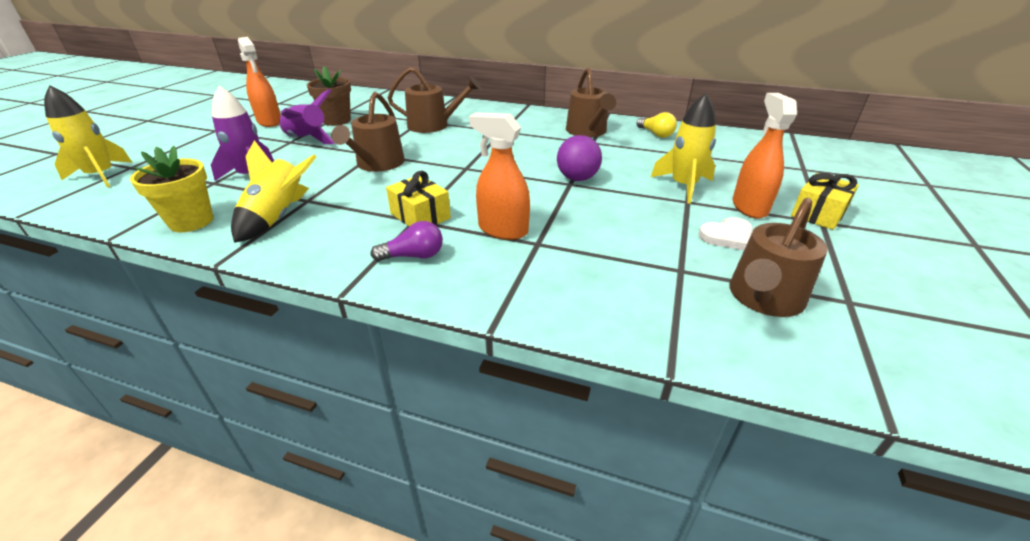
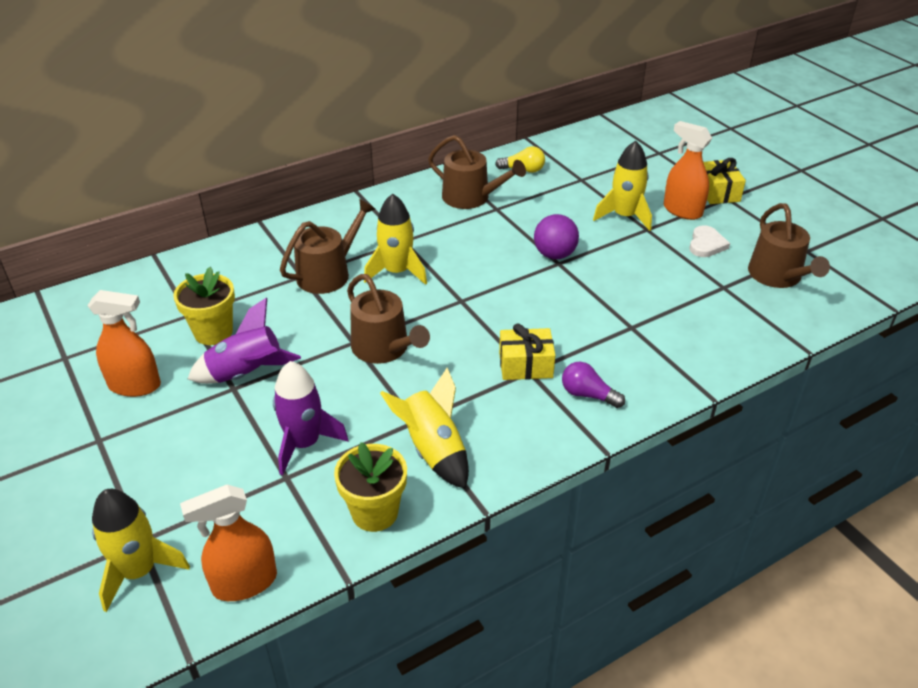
camera: 50 degrees left, 5 degrees up
brown flower pot [307,66,351,126] -> yellow flower pot [173,267,235,345]
purple light bulb [371,221,443,261] -> purple light bulb turned 90 degrees counterclockwise [562,362,625,408]
orange spray bottle [469,112,530,240] -> orange spray bottle moved to [180,485,277,601]
none -> yellow rocket [364,194,427,285]

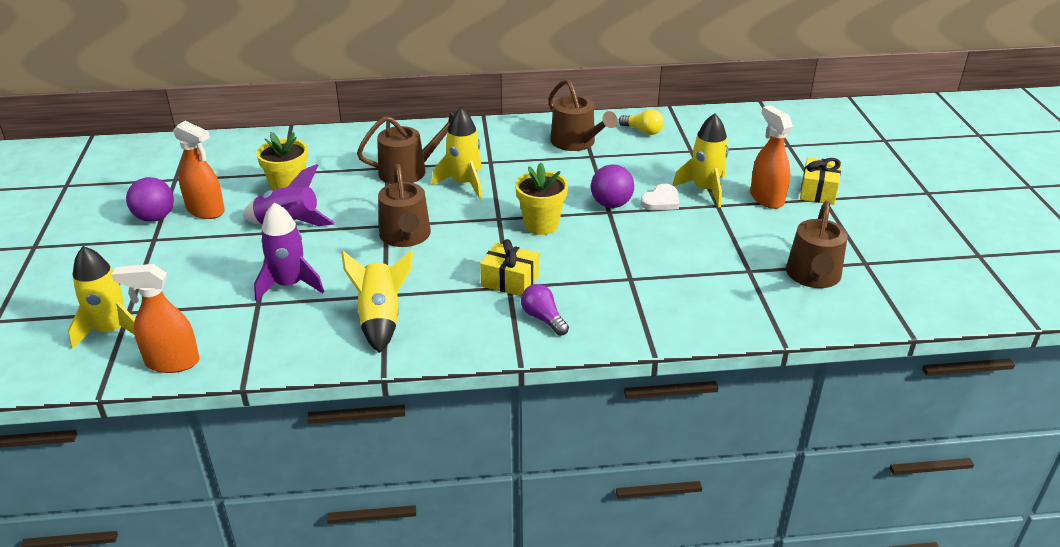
camera: 25 degrees right, 5 degrees down
yellow flower pot [334,442,407,532] -> yellow flower pot moved to [515,162,568,235]
white heart [689,225,730,257] -> white heart moved to [640,184,679,211]
none -> purple ball [126,177,174,222]

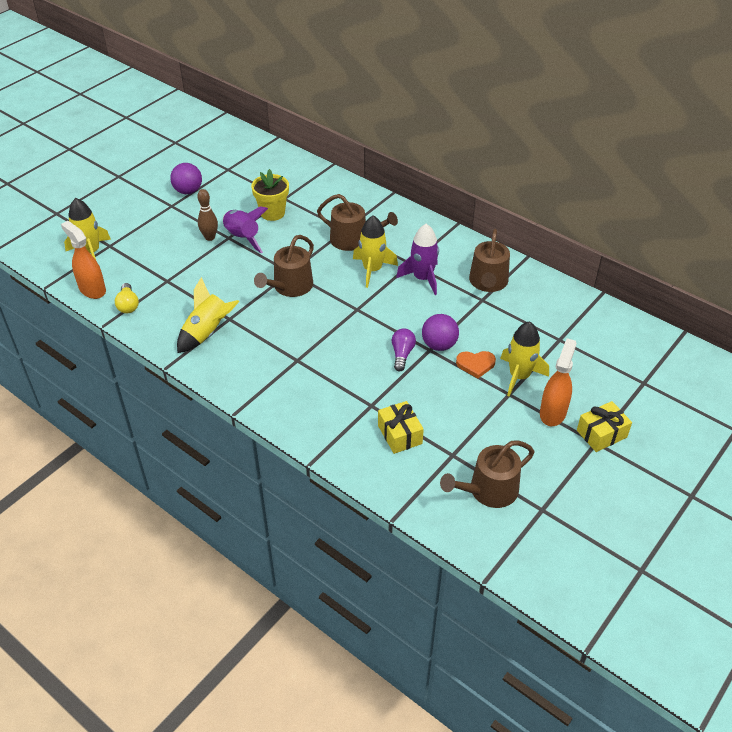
camera: 45 degrees right, 10 degrees up
orange spray bottle [173,121,225,219] -> none
purple rocket [254,202,324,301] -> purple rocket moved to [396,224,439,295]
yellow gift [480,239,539,296] -> yellow gift moved to [378,401,424,454]
yellow flower pot [515,162,568,235] -> none
purple light bulb [521,284,569,336] -> purple light bulb moved to [392,328,416,371]
yellow light bulb [619,109,664,135] -> yellow light bulb moved to [115,283,139,313]
white heart [640,184,679,211] -> orange heart [456,351,496,378]
none -> brown bowling pin [197,189,218,241]

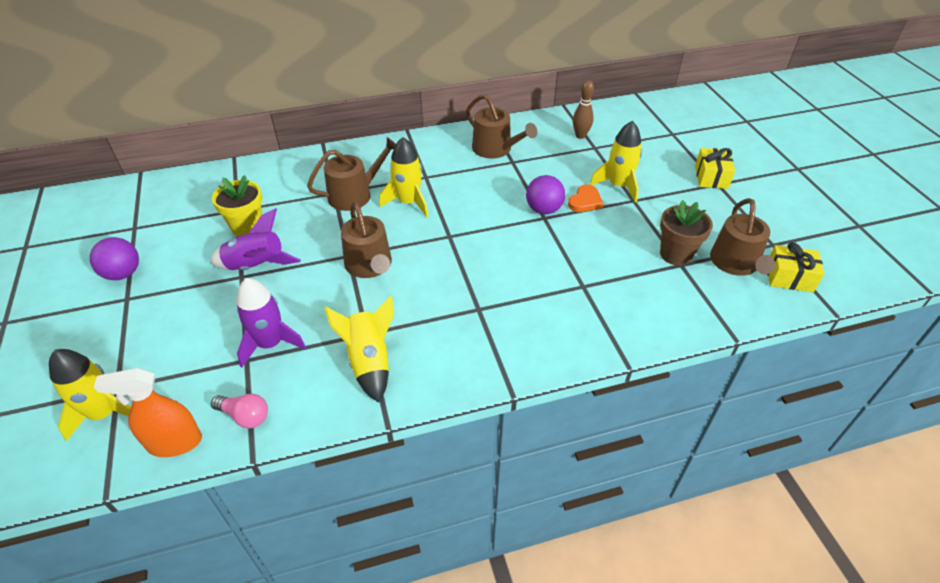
camera: 55 degrees left, 0 degrees up
yellow light bulb [115,283,139,313] -> pink light bulb [211,394,268,429]
brown bowling pin [197,189,218,241] -> brown bowling pin moved to [573,80,594,139]
yellow gift [378,401,424,454] -> yellow gift moved to [768,242,824,292]
purple light bulb [392,328,416,371] -> none
purple rocket [396,224,439,295] -> purple rocket moved to [236,278,306,368]
orange spray bottle [540,338,577,426] -> none
none -> brown flower pot [660,200,713,266]

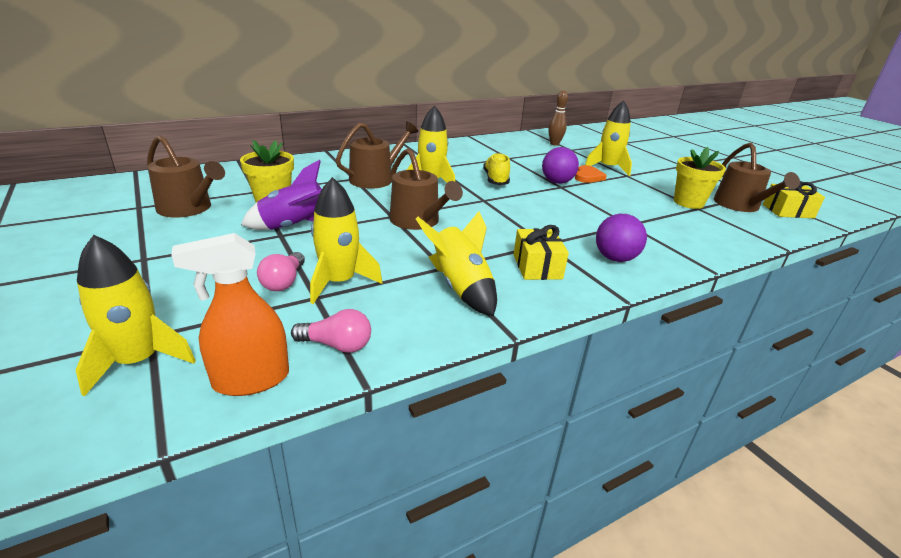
camera: 15 degrees left, 15 degrees down
purple ball [90,237,139,280] -> purple ball moved to [596,214,647,262]
purple rocket [236,278,306,368] -> yellow rocket [310,177,382,304]
brown watering can [466,94,537,158] -> brown watering can moved to [147,135,225,218]
brown flower pot [660,200,713,266] -> yellow flower pot [674,147,726,209]
yellow gift [695,148,735,189] -> yellow gift moved to [513,225,569,280]
none -> pink light bulb [257,252,305,291]
none -> yellow shoe [483,153,510,185]

